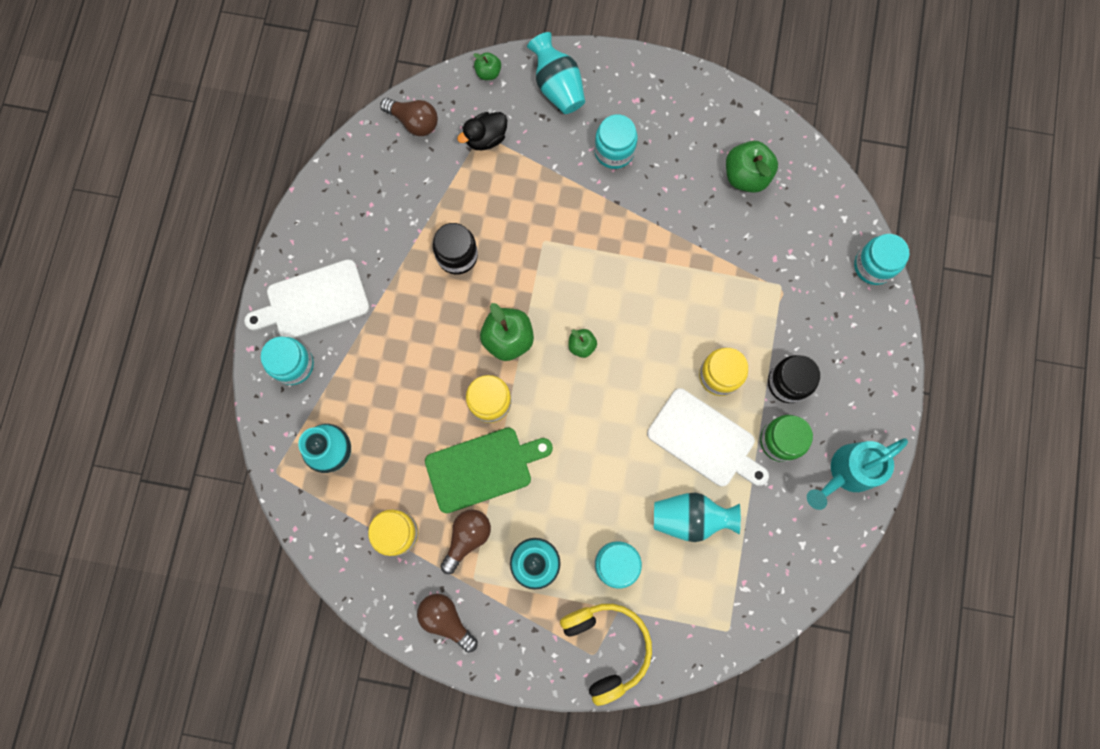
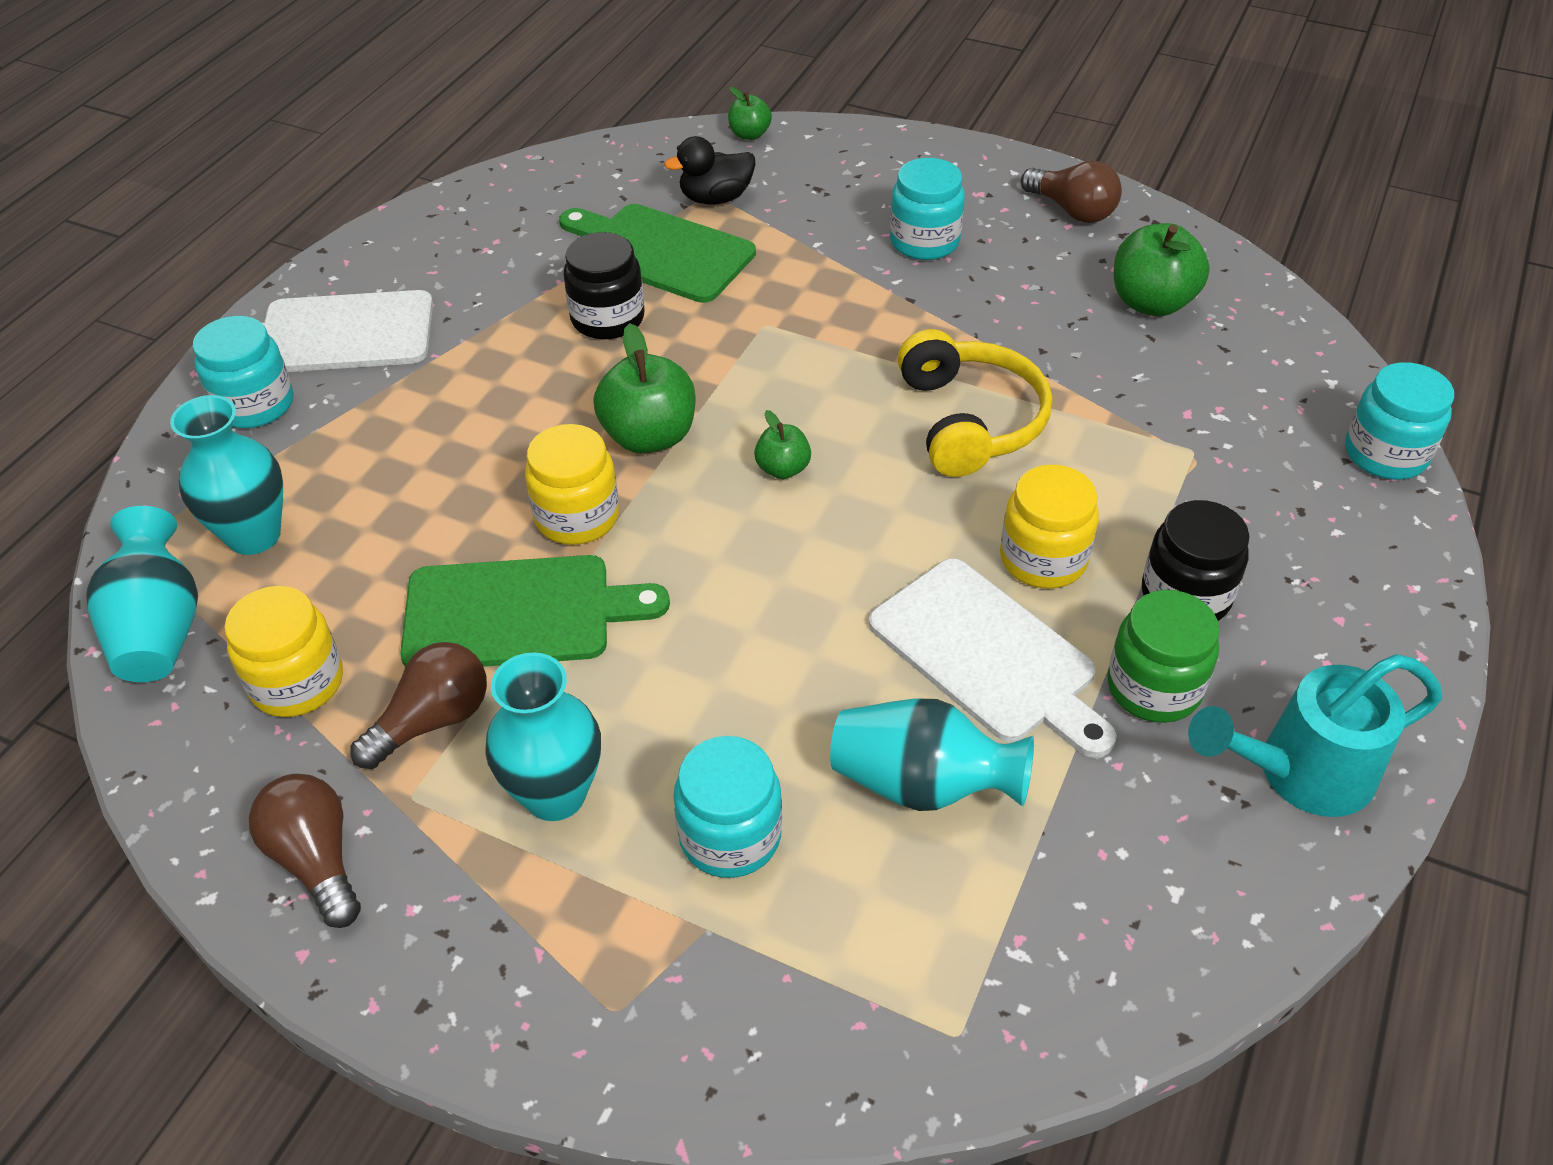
camera: 15 degrees right, 30 degrees down
brown light bulb [380,98,438,136] -> brown light bulb moved to [1021,161,1122,223]
turquoise vase [527,32,585,114] -> turquoise vase moved to [86,506,198,682]
yellow headphones [560,604,652,706] -> yellow headphones moved to [898,329,1052,477]
none -> green cutting board [559,204,756,303]

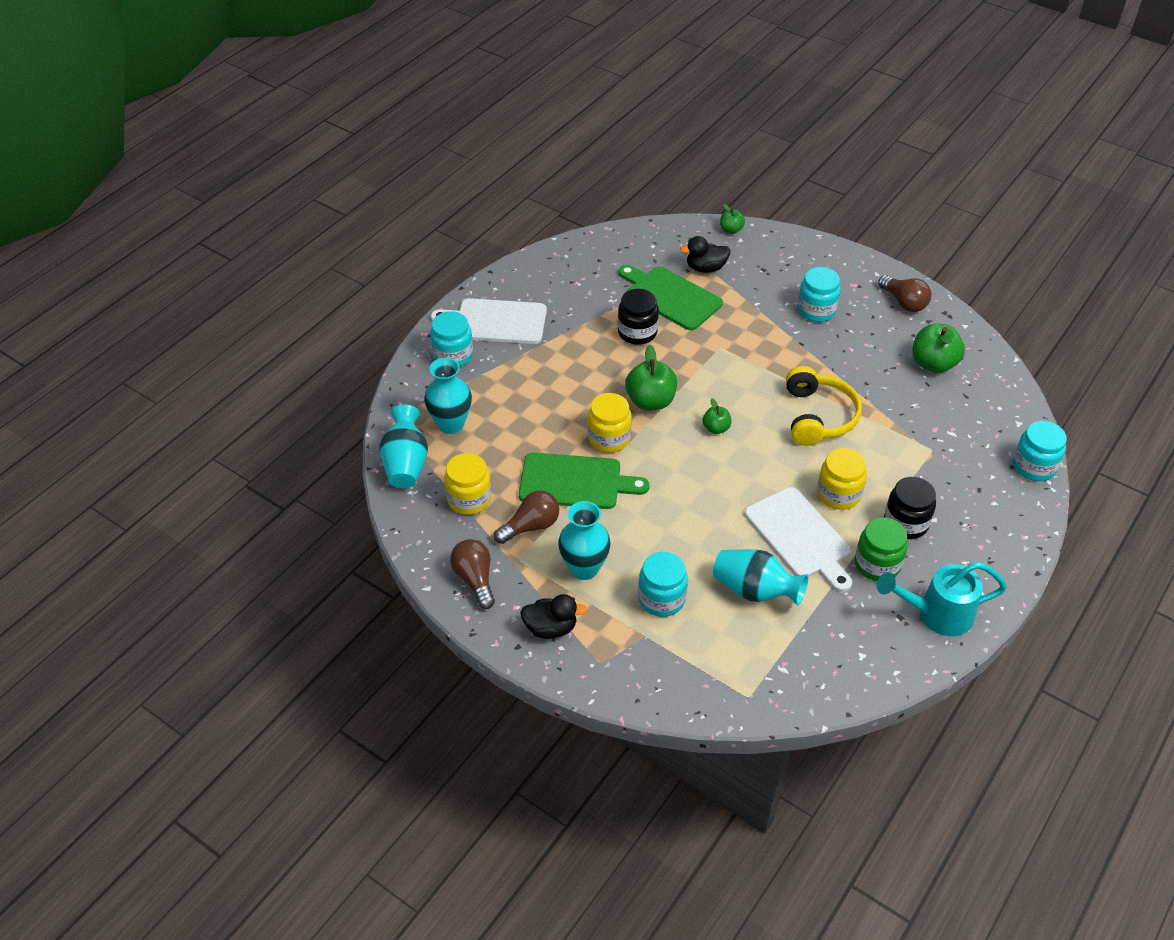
camera: 10 degrees right, 0 degrees up
none -> black duck [520,594,587,639]

